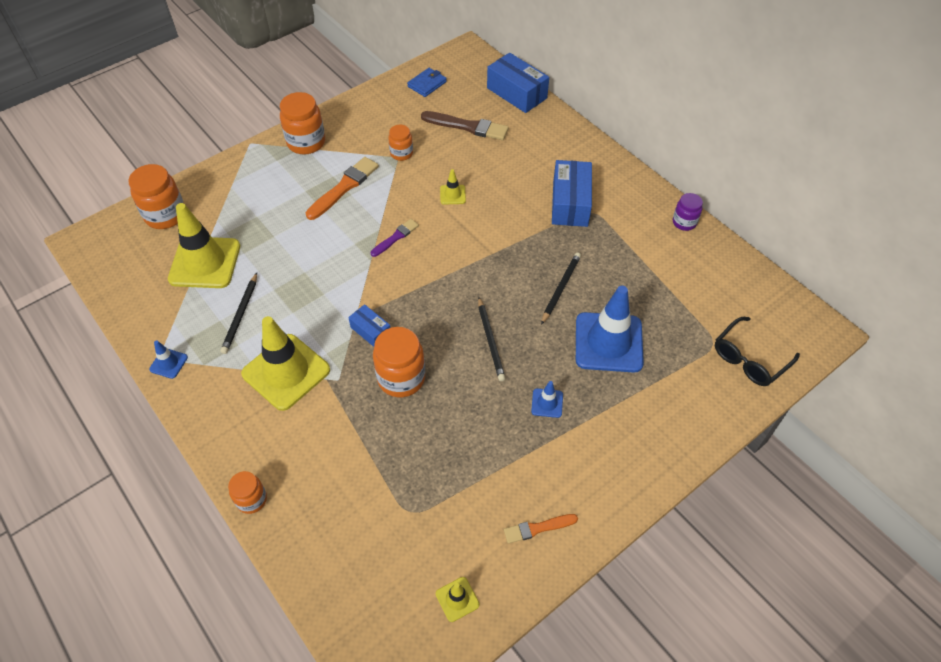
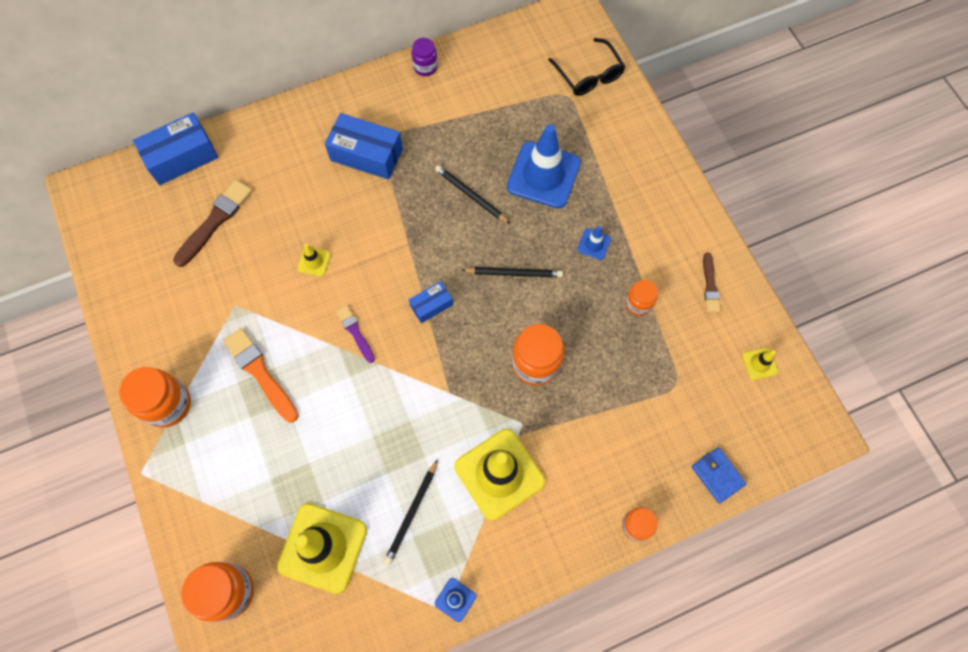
camera: 75 degrees left, 15 degrees up
black pencil [220,273,257,354] -> black pencil turned 90 degrees clockwise [384,459,438,565]
blue box [348,304,390,347] -> blue box moved to [409,281,453,323]
orange jar [388,125,413,161] -> orange jar moved to [625,280,658,316]
blue wallet [407,68,447,97] -> blue wallet moved to [691,447,747,503]
orange brush [504,514,578,544] -> brown brush [703,252,720,313]

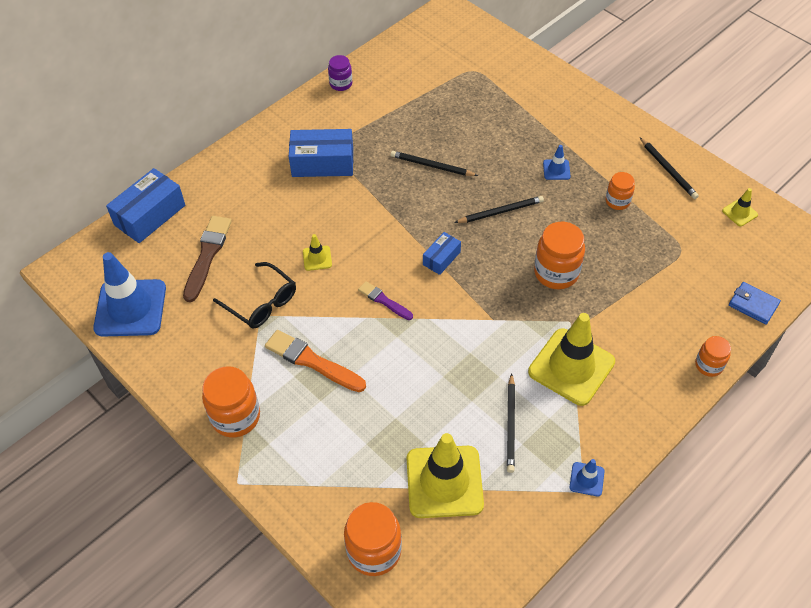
camera: 20 degrees left, 15 degrees down
blue traffic cone [507,124,581,209] -> blue traffic cone moved to [93,252,166,337]
black glasses [548,38,625,96] -> black glasses moved to [213,262,296,329]
brown brush [703,252,720,313] -> black pencil [640,137,699,199]

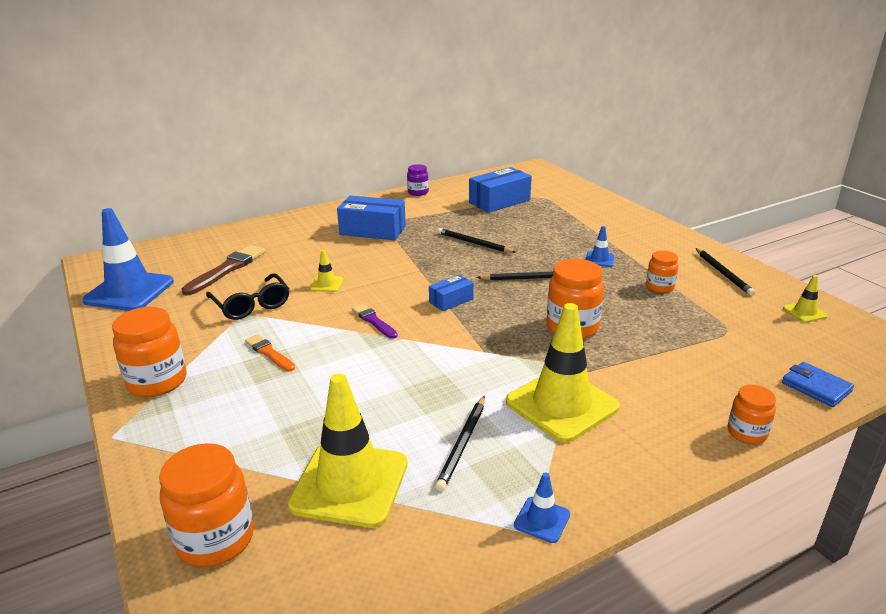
camera: 15 degrees right, 25 degrees down
blue box [106,168,185,243] -> blue box moved to [469,167,532,213]
orange brush [265,330,366,392] -> orange brush [245,334,295,372], size x0.59

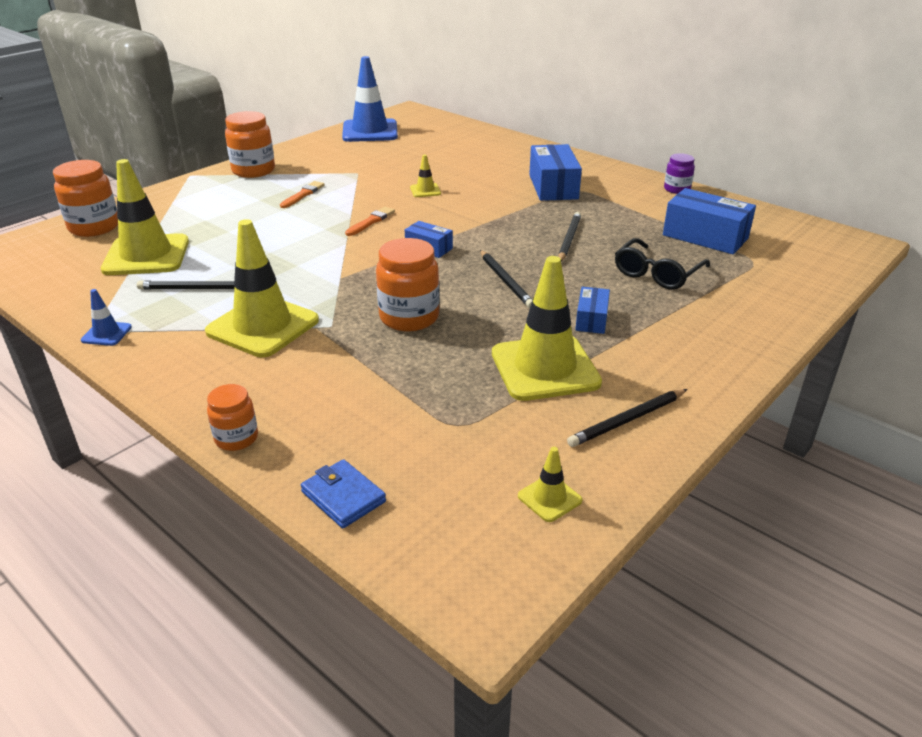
camera: 70 degrees right, 5 degrees up
brown brush [182,245,265,296] -> none
black glasses [206,273,289,320] -> black glasses moved to [615,238,710,290]
purple brush [352,304,398,339] -> orange brush [345,207,395,236]
blue traffic cone [586,226,614,267] -> blue box [575,287,610,334]
orange jar [646,250,679,293] -> yellow traffic cone [492,256,602,401]
blue wallet [782,362,854,407] -> blue wallet turned 75 degrees counterclockwise [301,459,386,528]

